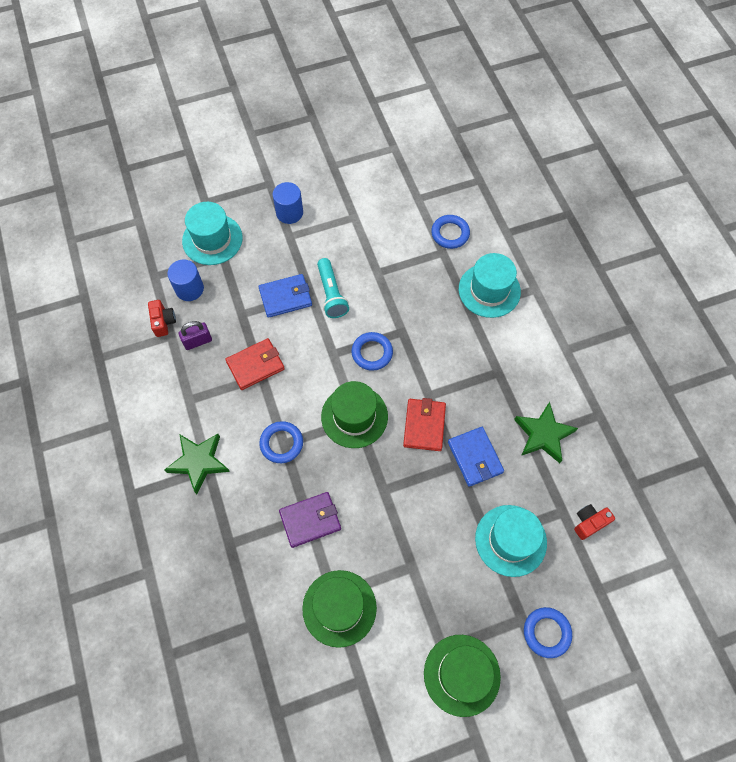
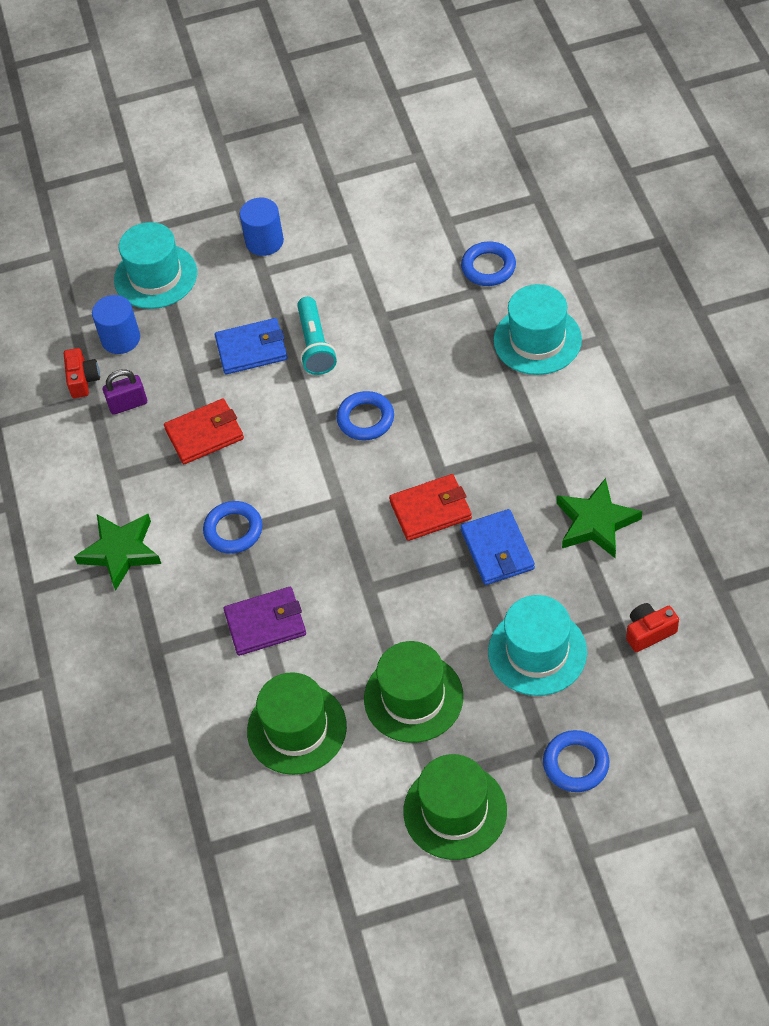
camera: 10 degrees right, 10 degrees down
green hat [321,381,388,448] -> green hat moved to [364,641,463,743]
red wallet [403,398,446,451] -> red wallet turned 60 degrees clockwise [389,474,472,541]

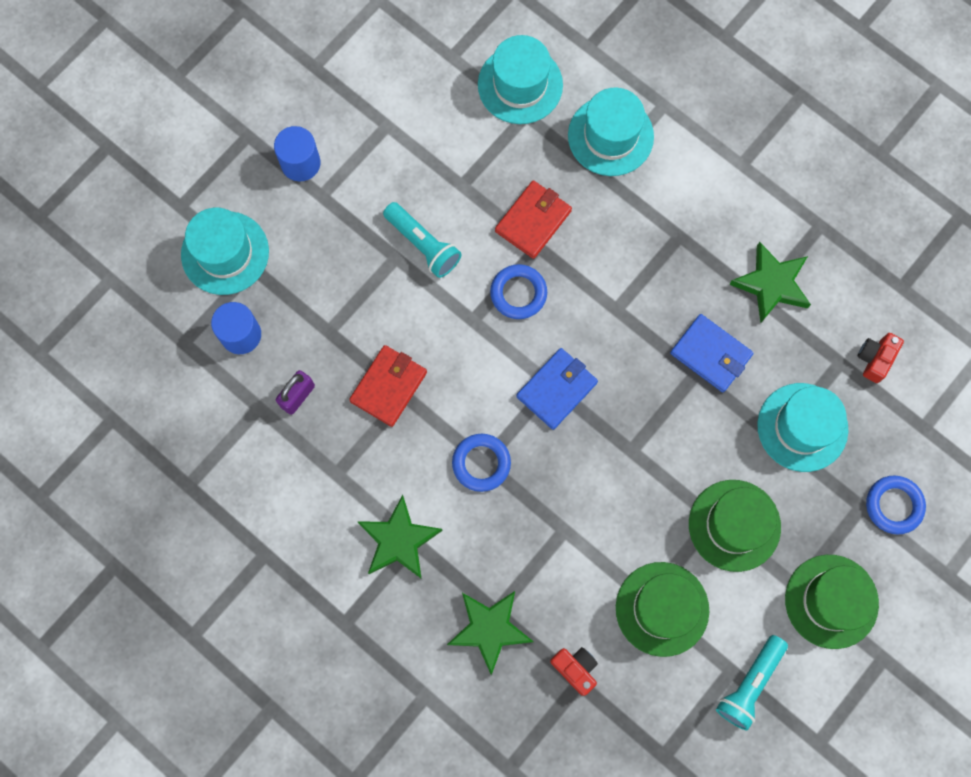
camera: 40 degrees left, 20 degrees up
red camera [64,348,100,398] -> red camera moved to [550,647,598,696]
blue wallet [215,318,287,374] -> blue wallet moved to [516,348,598,430]
purple wallet [224,587,306,656] -> none
red wallet [389,474,472,541] -> red wallet moved to [495,180,572,259]
blue ring [461,241,516,286] -> turquoise hat [478,35,563,124]
none -> green star [447,591,534,675]
none -> turquoise flashlight [716,635,788,731]

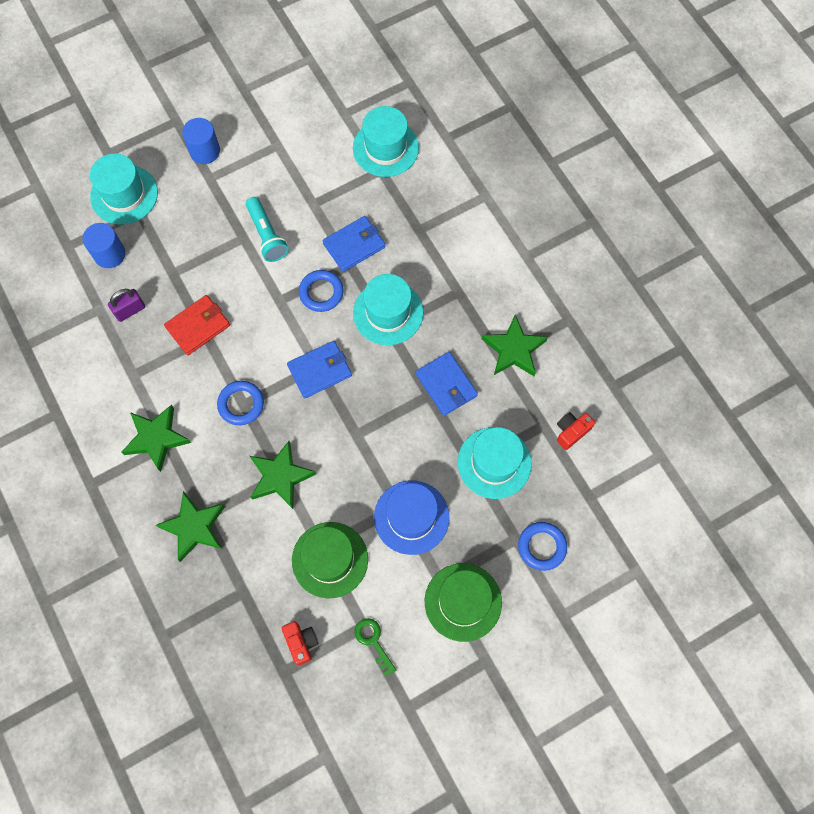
camera: 20 degrees right, 5 degrees down
red wallet [495,180,572,259] -> blue wallet [322,216,385,272]
red camera [550,647,598,696] -> red camera moved to [282,621,319,665]
turquoise hat [568,88,654,176] -> turquoise hat moved to [353,274,423,345]
green hat [689,480,781,572] -> blue hat [374,481,449,555]
turquoise flashlight [716,635,788,731] -> green key [355,618,396,676]
none -> green star [250,441,316,509]

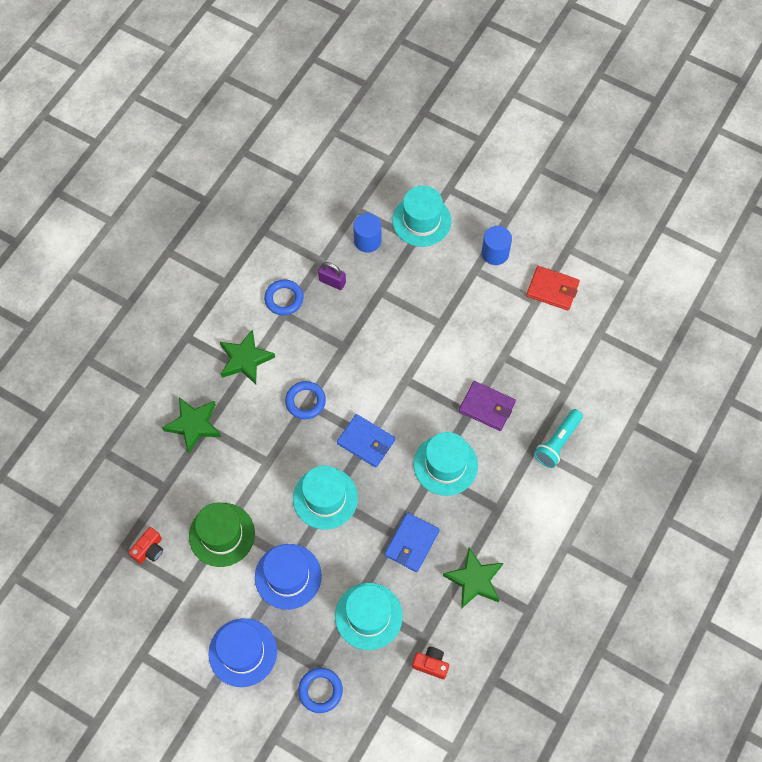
camera: 60 degrees right, 5 degrees down
red wallet [164,295,230,355] -> red wallet moved to [526,266,580,310]
turquoise flashlight [246,197,289,262] -> turquoise flashlight moved to [534,409,583,468]
green star [250,441,316,509] -> none
blue ring [299,270,344,312] -> blue ring moved to [264,280,304,315]
blue wallet [322,216,385,272] -> purple wallet [459,381,516,431]
turquoise hat [353,106,419,177] -> turquoise hat moved to [293,465,358,530]
green key [355,618,396,676] -> none
green hat [425,563,502,642] -> blue hat [208,618,277,687]

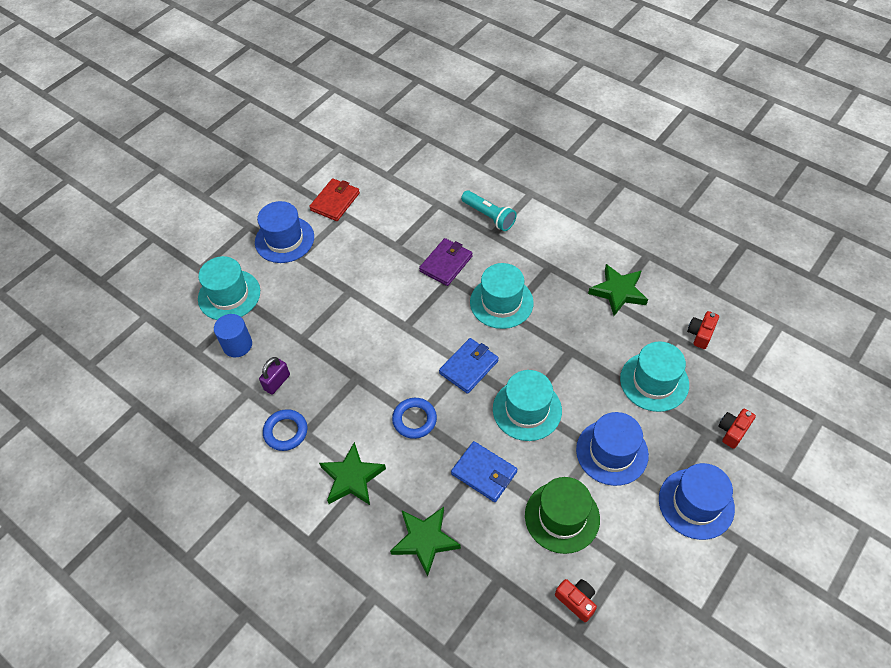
camera: 80 degrees left, 10 degrees down
blue ring [298,668,343,713] -> red camera [718,409,756,449]
blue wallet [385,513,440,572] -> blue wallet moved to [451,441,517,502]
blue cylinder [482,226,512,265] -> blue hat [255,201,314,263]

